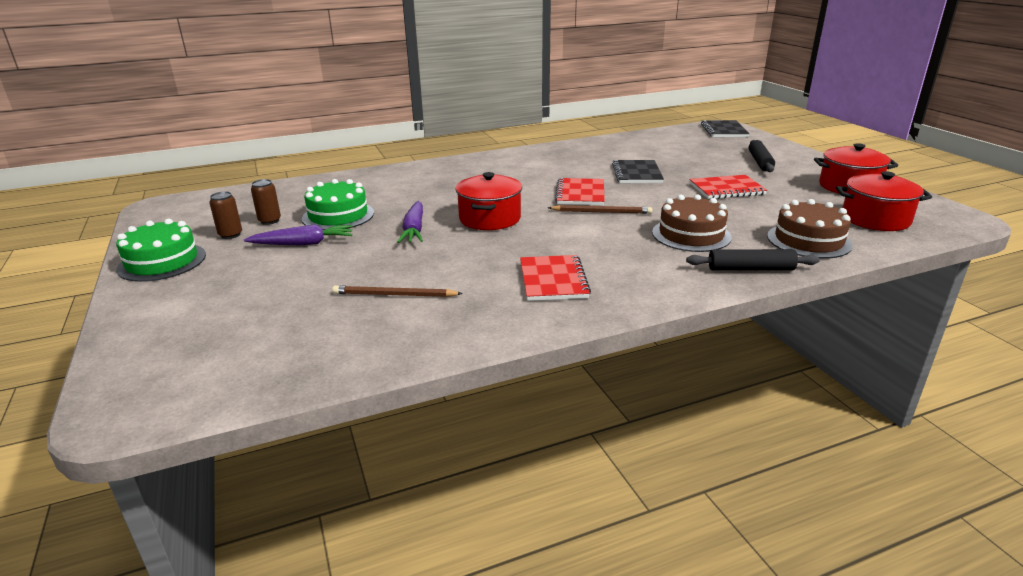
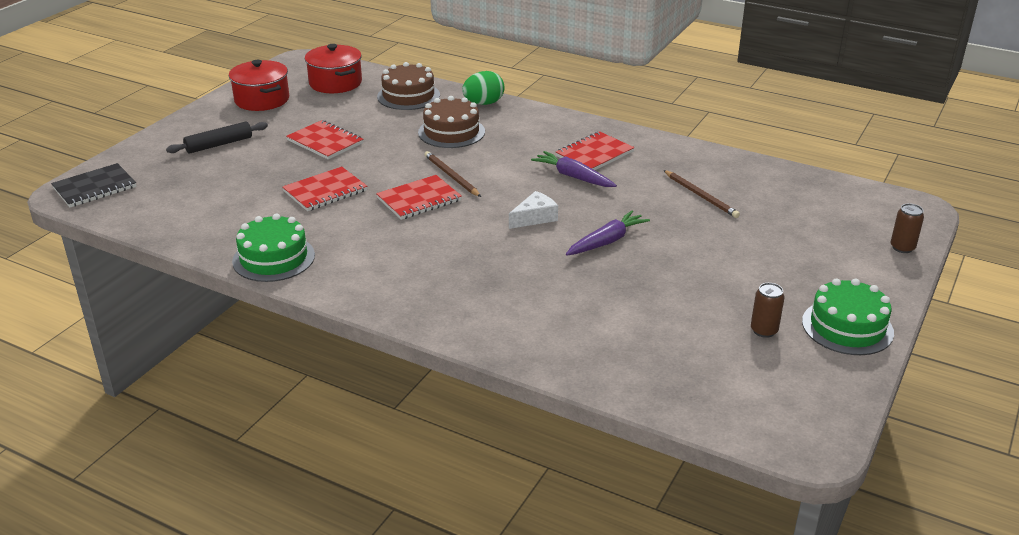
camera: 130 degrees left, 5 degrees up
purple carrot [244,224,353,245] -> purple carrot moved to [531,151,617,187]
brown can [251,179,281,225] -> brown can moved to [890,203,924,253]
green cake [302,179,374,230] -> green cake moved to [232,214,315,282]
red pot [455,172,522,230] -> white cheese [509,191,558,229]
black notebook [612,160,664,183] -> red notebook [282,166,367,211]
black rolling pin [686,249,820,271] -> green egg [462,71,505,105]

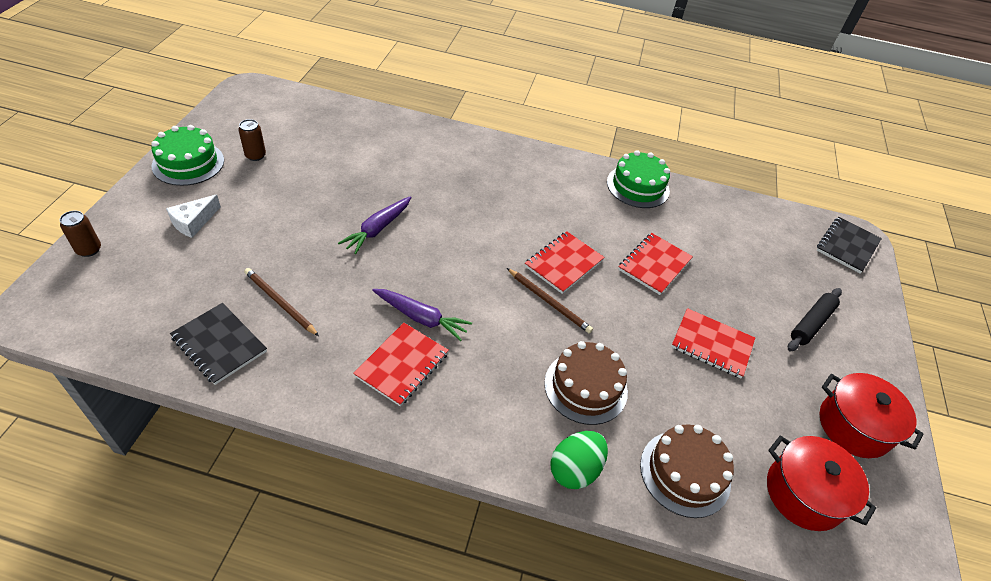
camera: 160 degrees right, 15 degrees up
white cheese [509,191,558,229] -> white cheese moved to [166,195,221,238]
none -> black notebook [170,303,267,385]

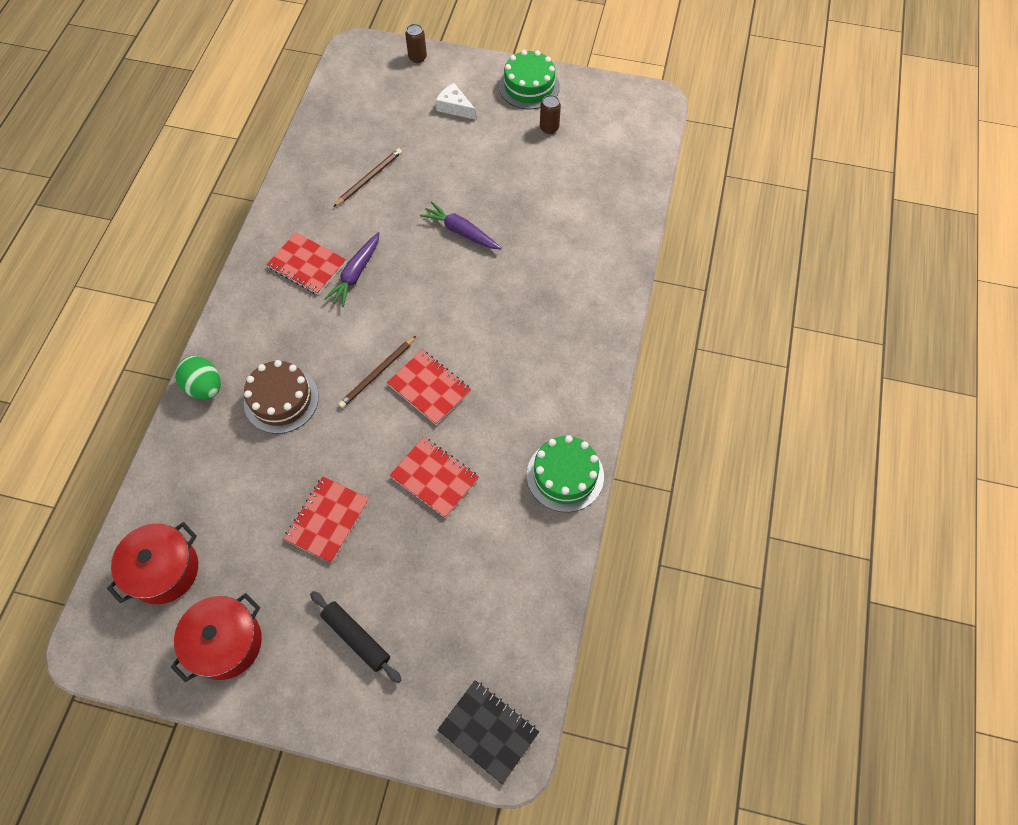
camera: 95 degrees right, 15 degrees up
black notebook [170,303,267,385] -> none
brown cake [640,425,734,518] -> none

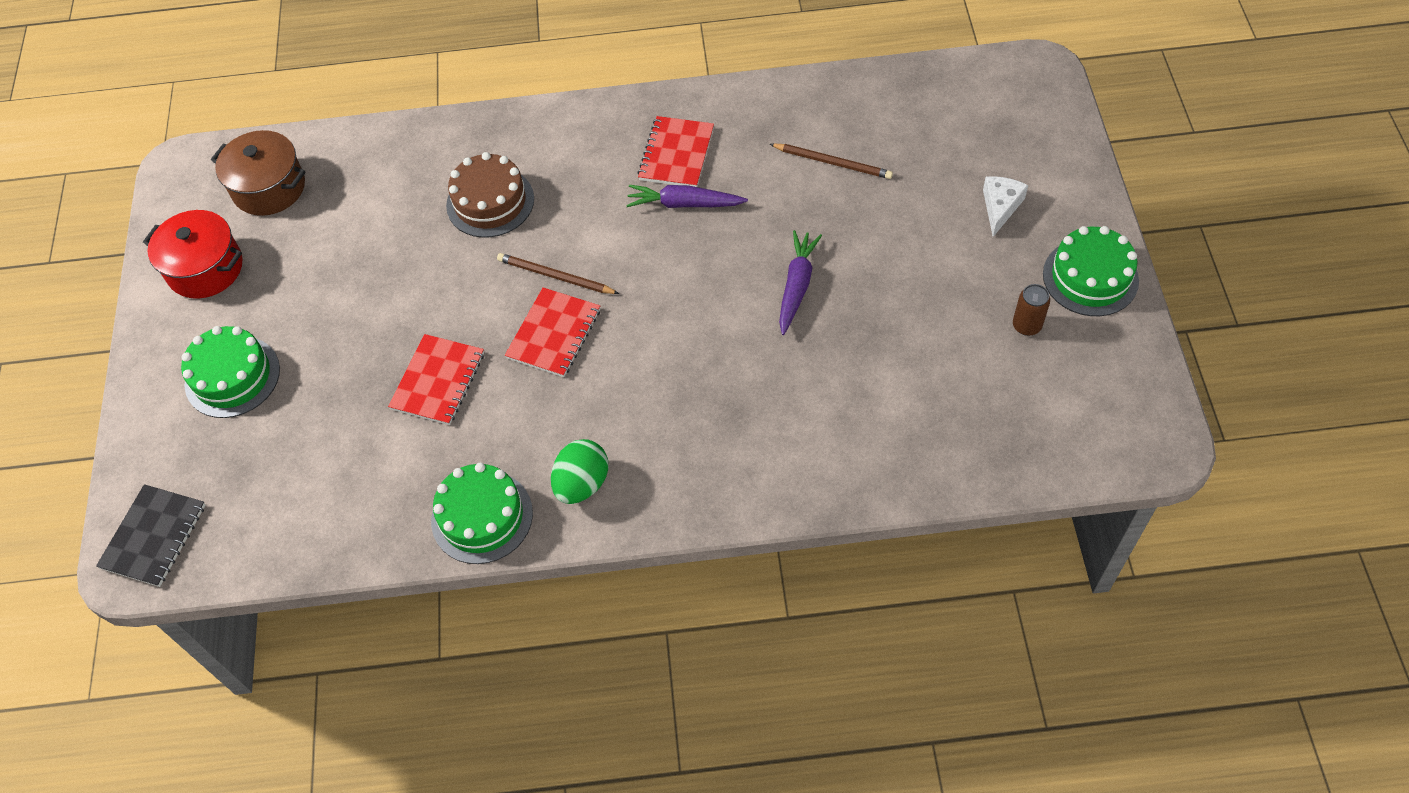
camera: 75 degrees right, 5 degrees down
red pot [107,522,198,604] -> brown pot [211,130,306,216]
green egg [175,356,221,399] -> green egg moved to [551,439,608,504]
red notebook [284,476,369,563] -> none
black rolling pin [310,591,402,683] -> green cake [181,326,280,418]
brown can [405,24,427,63] -> none

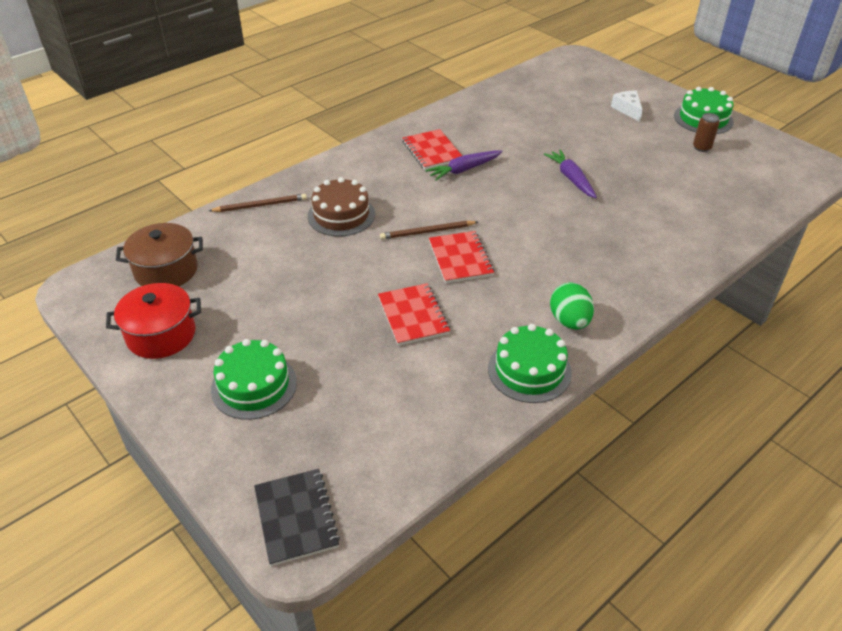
camera: 40 degrees left, 15 degrees down
brown pencil [770,144,893,179] -> brown pencil moved to [209,194,307,212]

